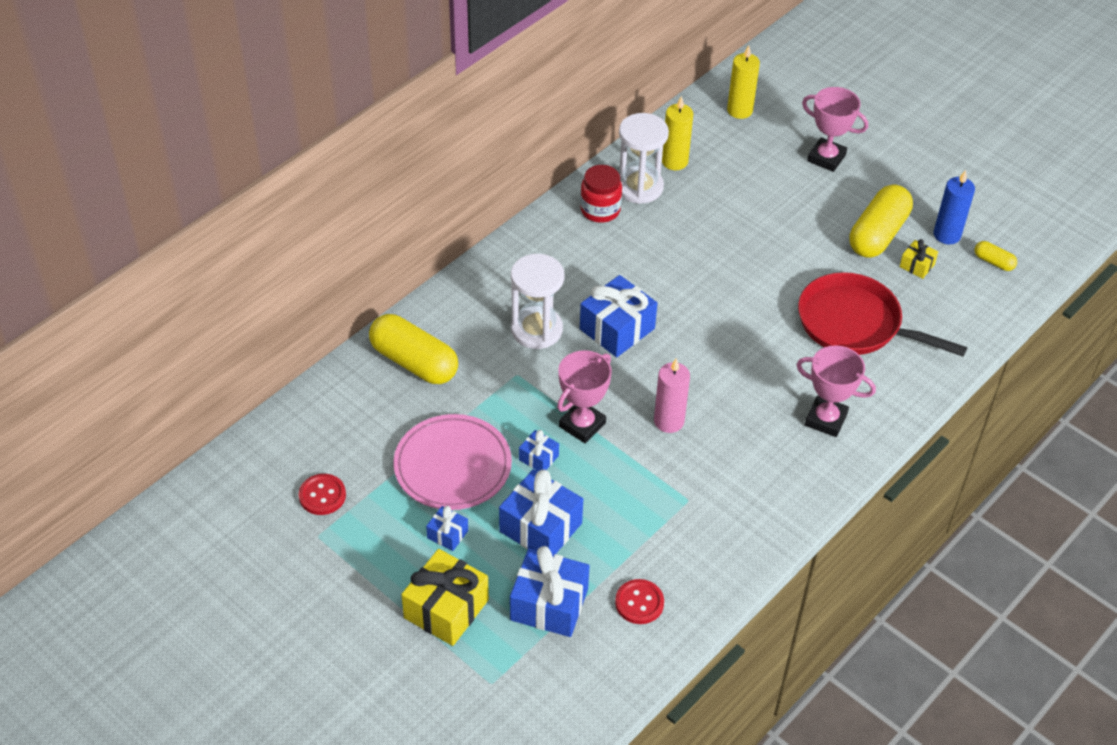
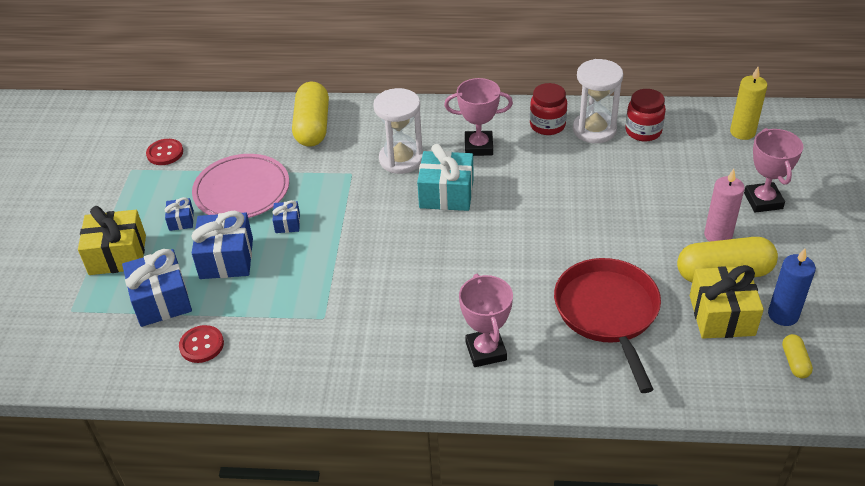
camera: 55 degrees right, 5 degrees down
pink trophy [557,350,612,443] -> pink trophy moved to [444,78,513,156]
blue gift [580,275,657,357] -> turquoise gift [417,144,474,211]
pink candle [654,358,690,433] -> pink candle moved to [704,169,745,242]
yellow candle [662,96,693,170] -> red jar [625,89,666,141]
yellow gift [899,239,938,279] -> yellow gift [690,265,764,339], size x2.00

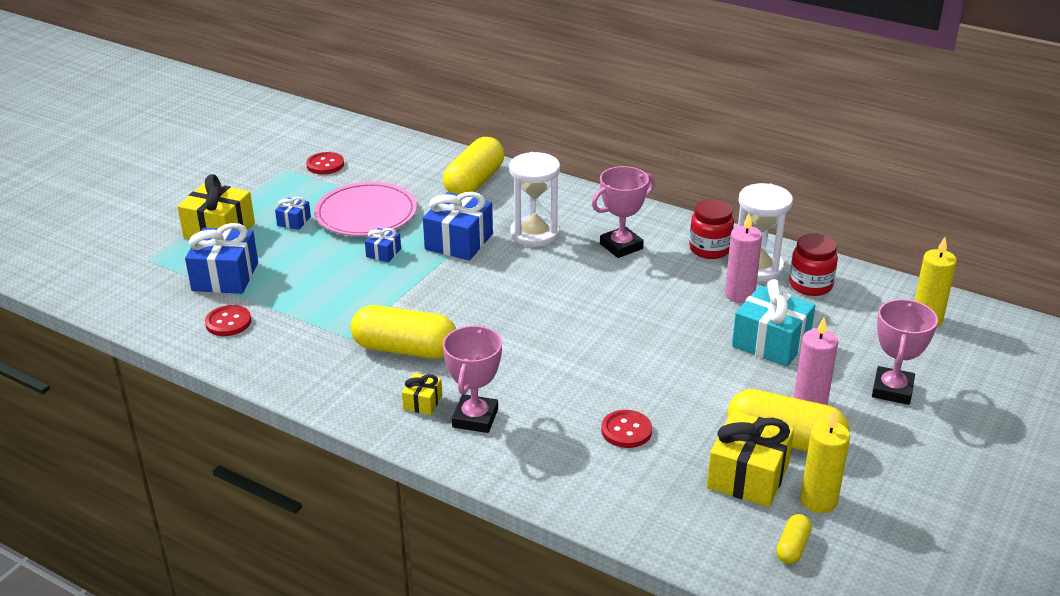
camera: 25 degrees right, 10 degrees down
blue gift [191,211,253,279] -> blue gift moved to [423,192,493,260]
turquoise gift [417,144,474,211] -> turquoise gift moved to [732,279,816,367]
pink trophy [444,78,513,156] -> pink trophy turned 60 degrees counterclockwise [592,166,655,258]
red pan [554,258,661,393] -> red button [601,410,652,448]
blue candle [768,248,816,326] -> yellow candle [800,410,850,513]
none -> yellow capsule [351,305,456,359]
none -> yellow gift [402,373,442,415]
none -> pink candle [725,213,762,303]

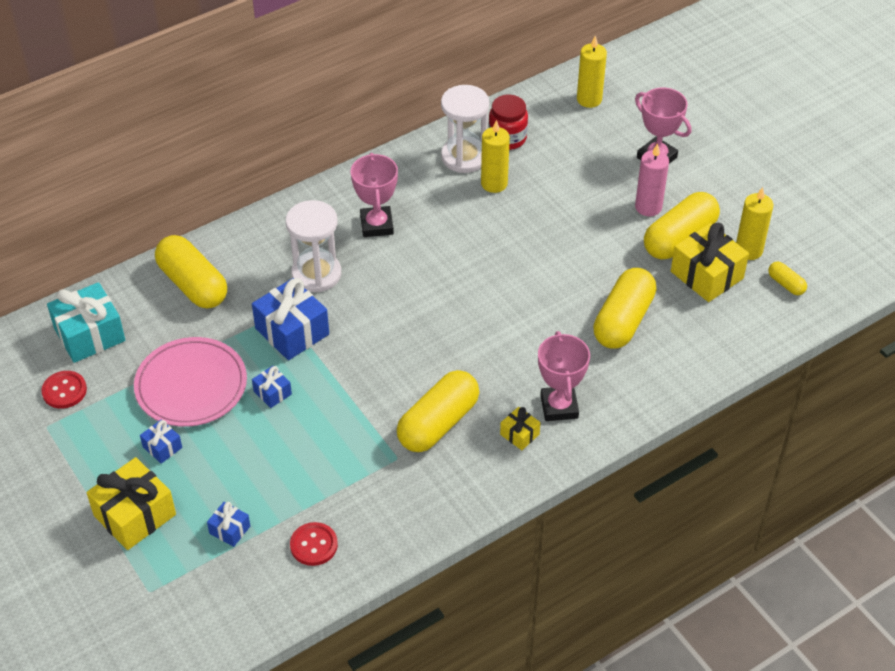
camera: 65 degrees left, 15 degrees up
blue gift [185,223,258,294] -> blue gift [207,502,250,547], size x0.50
pink trophy [443,326,502,433] -> pink trophy turned 45 degrees clockwise [538,331,590,421]
red button [601,410,652,448] -> yellow capsule [593,268,656,349]
red jar [689,199,734,259] -> none
pink candle [725,213,762,303] -> yellow candle [481,120,510,193]
turquoise gift [732,279,816,367] -> turquoise gift moved to [47,282,125,363]

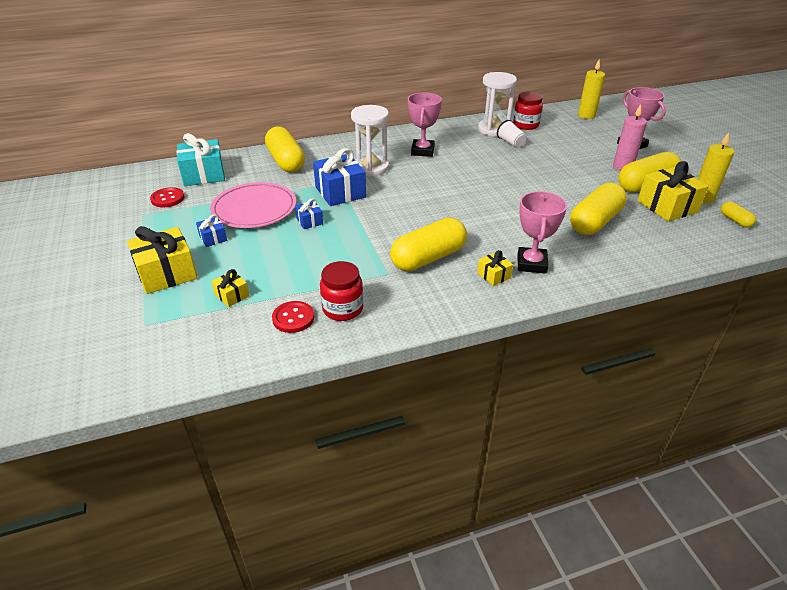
camera: 15 degrees right, 10 degrees down
blue gift [207,502,250,547] -> yellow gift [211,269,249,307]
yellow candle [481,120,510,193] -> white cup [497,120,527,148]
none -> red jar [320,261,363,321]

